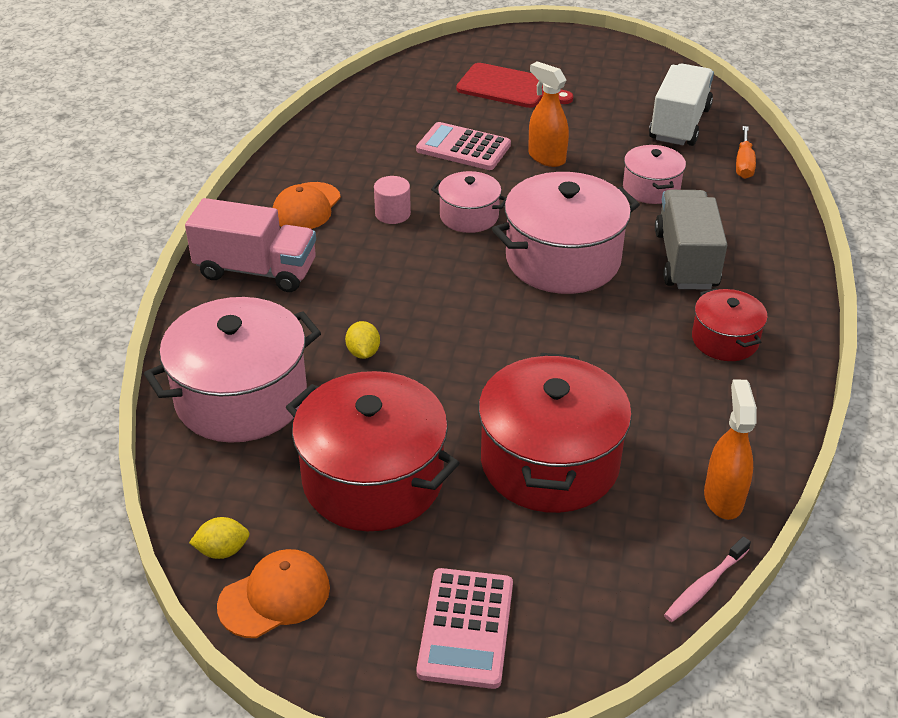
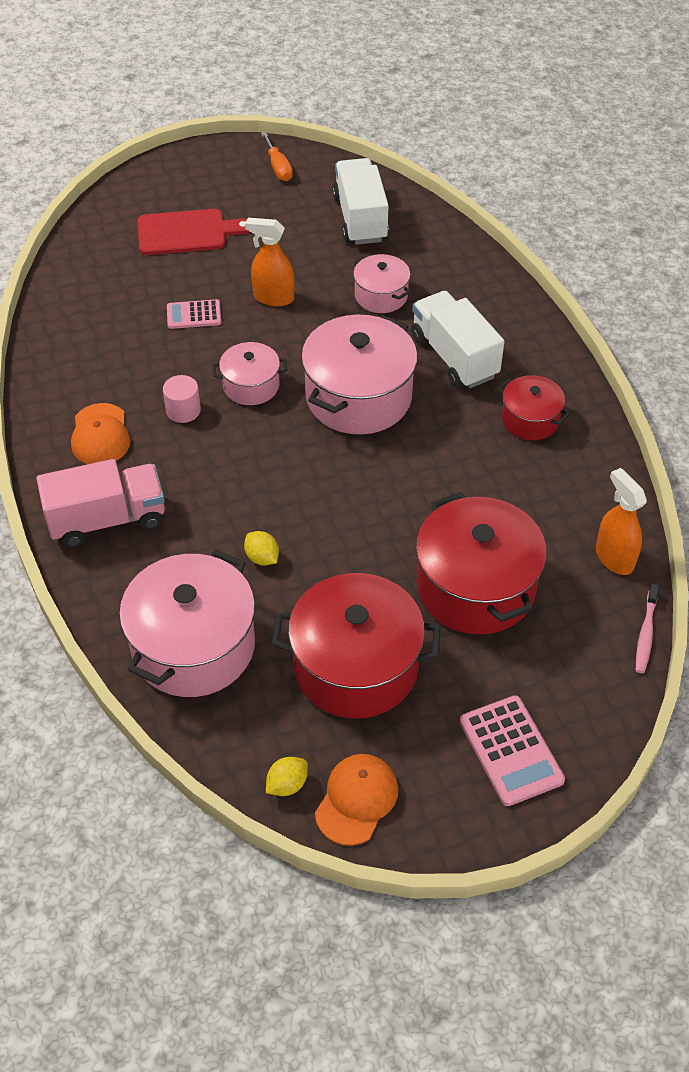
camera: 30 degrees left, 10 degrees up
pink calculator [416,122,511,170] -> pink calculator [167,299,222,329], size x0.65
grey truck [655,190,727,290] -> white truck [411,291,504,388]
orange screwdriver [736,126,756,179] -> orange screwdriver moved to [261,132,293,181]

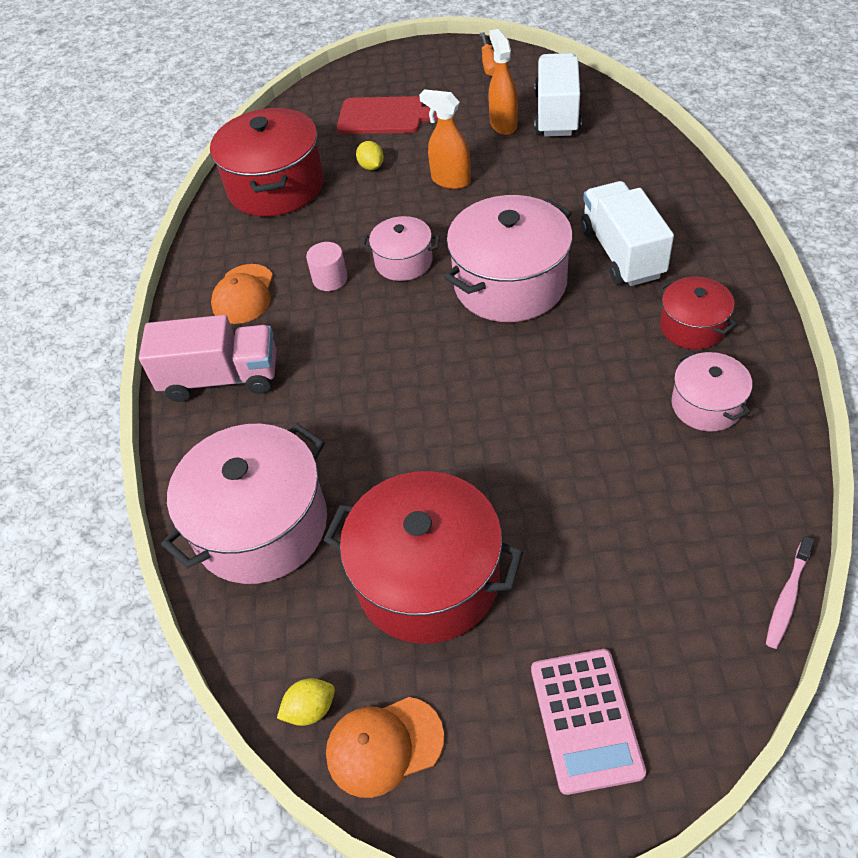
camera: 20 degrees right, 0 degrees up
pink calculator [167,299,222,329] -> none
yellow lemon [244,531,279,565] -> yellow lemon moved to [356,141,384,170]
orange cap [315,754,398,845] -> orange cap turned 150 degrees counterclockwise [326,697,444,798]
pink pot [353,254,411,313] -> pink pot moved to [672,351,752,431]
red pot [416,492,547,635] -> red pot moved to [210,108,324,217]
orange spray bottle [596,468,647,575] -> orange spray bottle moved to [488,29,518,135]

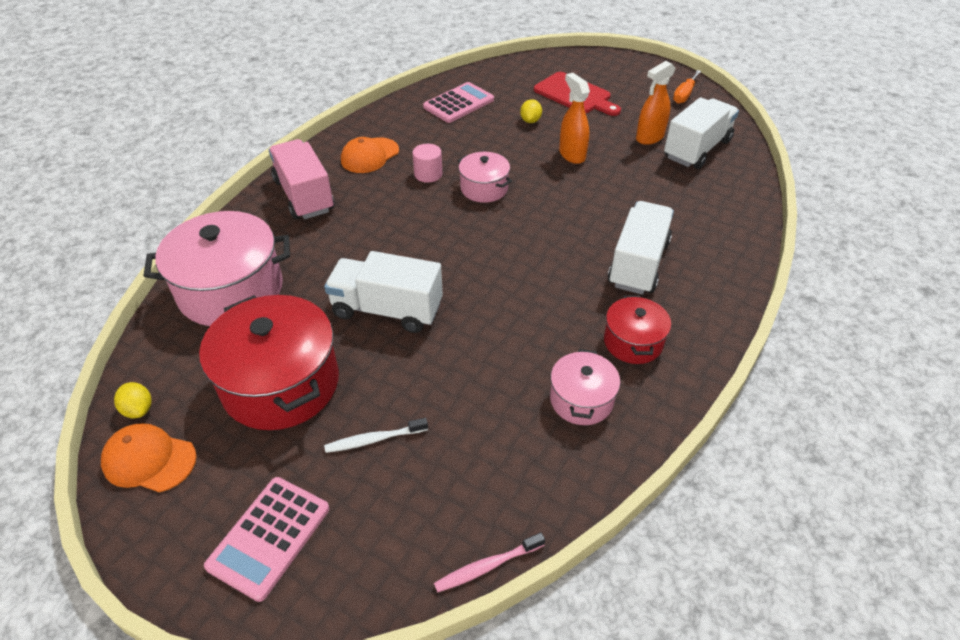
camera: 30 degrees right, 5 degrees down
pink truck [139,315,276,402] -> pink truck turned 150 degrees counterclockwise [269,139,334,219]
red pot [210,108,324,217] -> pink calculator [423,82,494,123]
yellow lemon [277,678,335,726] -> yellow lemon turned 45 degrees clockwise [114,382,152,418]
pink pot [444,195,573,322] -> none
orange spray bottle [488,29,518,135] -> orange spray bottle turned 150 degrees counterclockwise [636,61,676,145]
none -> white truck [324,251,443,333]
none -> white toothbrush [324,418,428,453]

